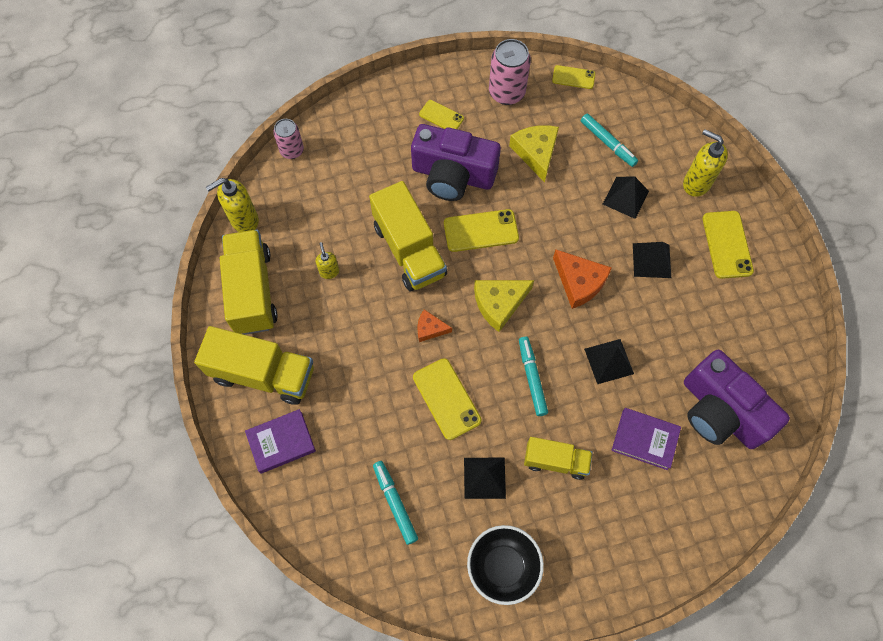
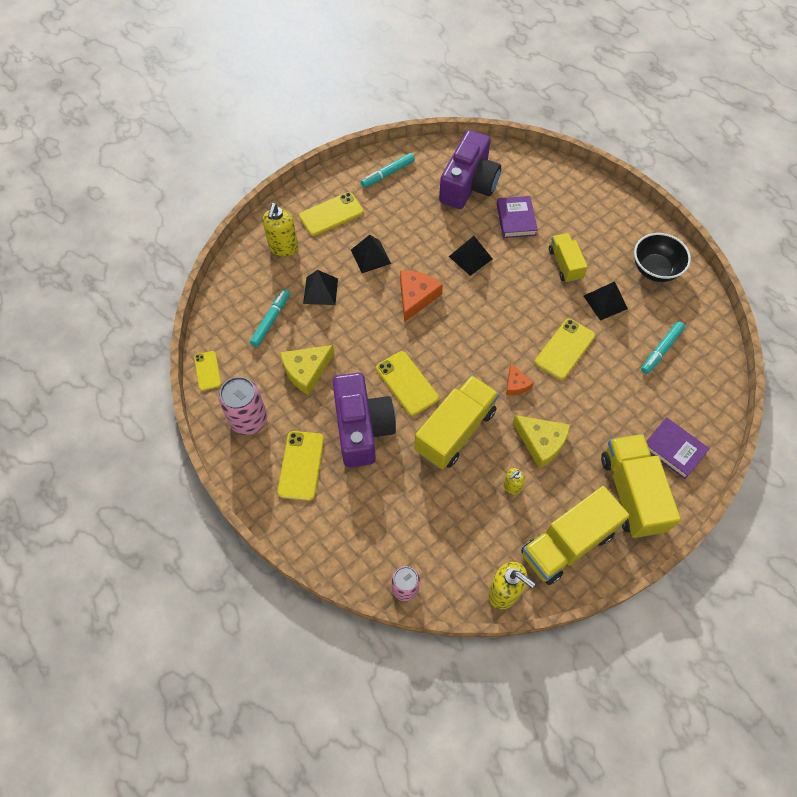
camera: 115 degrees left, 5 degrees down
yellow phone [419,100,464,129] -> yellow phone [277,431,324,501], size x1.60
yellow cheese [474,280,534,332] -> yellow cheese moved to [512,415,570,469]
turquoise marker [519,337,548,416] -> turquoise marker moved to [361,153,415,188]

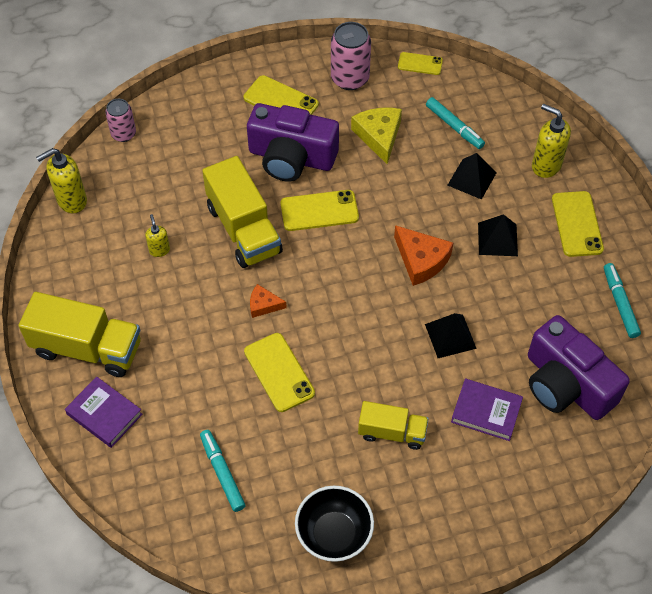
camera: 115 degrees right, 5 degrees down
yellow cheese [512,415,570,469] -> none
yellow truck [521,486,630,585] -> none
black pyramid [584,281,628,321] -> none
purple book [646,417,710,479] -> purple book turned 60 degrees clockwise [65,377,143,448]

